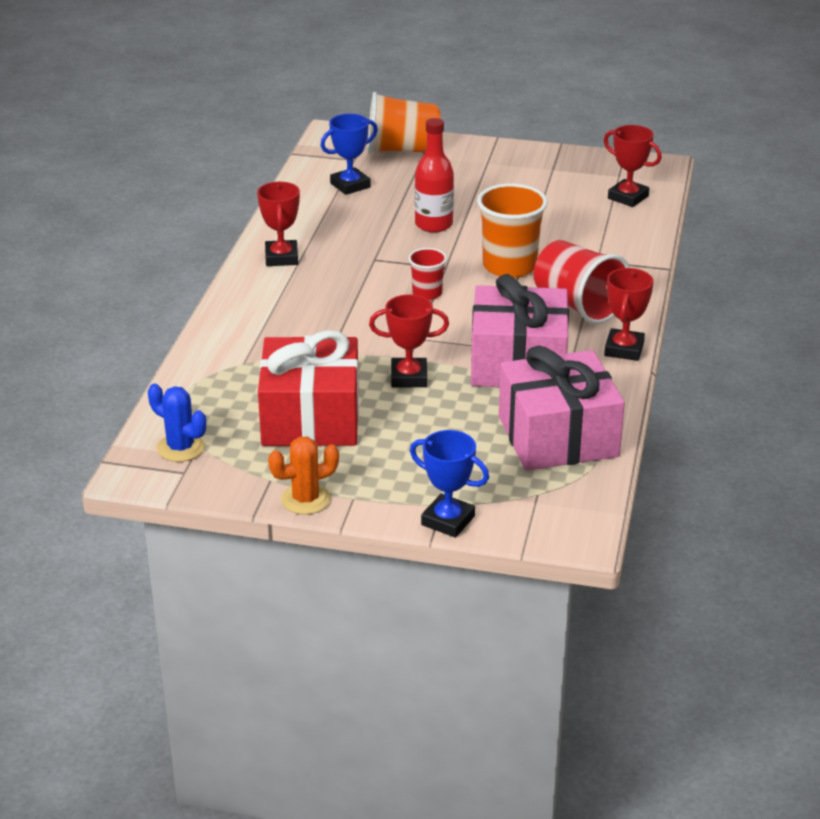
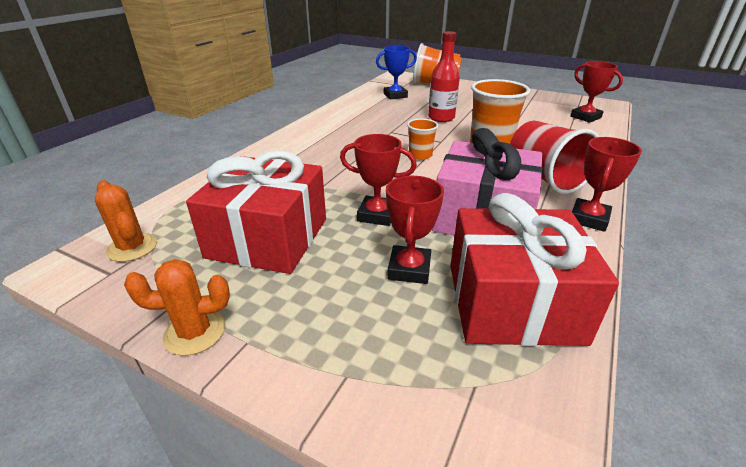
camera: 15 degrees right, 0 degrees up
blue cactus [148,384,206,462] -> orange cactus [95,180,157,262]
red trophy [257,182,300,266] -> red trophy moved to [386,176,444,284]
red cup [408,248,447,300] -> orange cup [407,119,438,160]
blue trophy [410,430,489,538] -> none
pink gift [499,346,625,471] -> red gift [450,193,619,346]

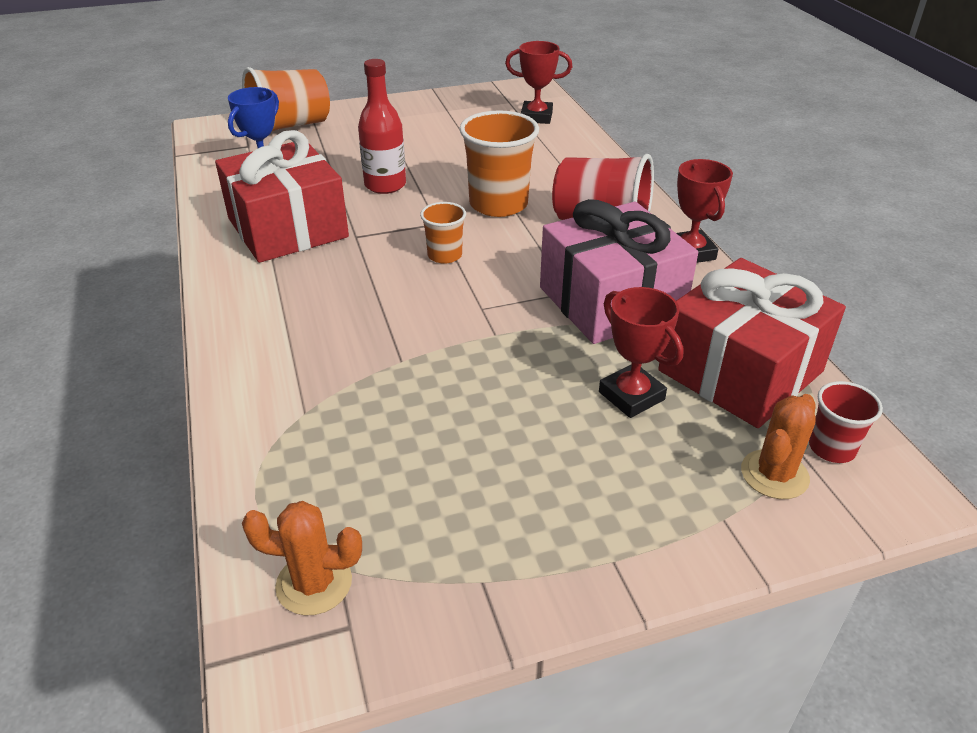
camera: 45 degrees left, 5 degrees up
orange cactus [124,259,230,356] -> orange cactus moved to [741,394,816,499]
red gift [186,150,326,274] -> red gift moved to [215,130,349,263]
red trophy [340,134,417,226] -> none
none -> red cup [809,381,883,463]

